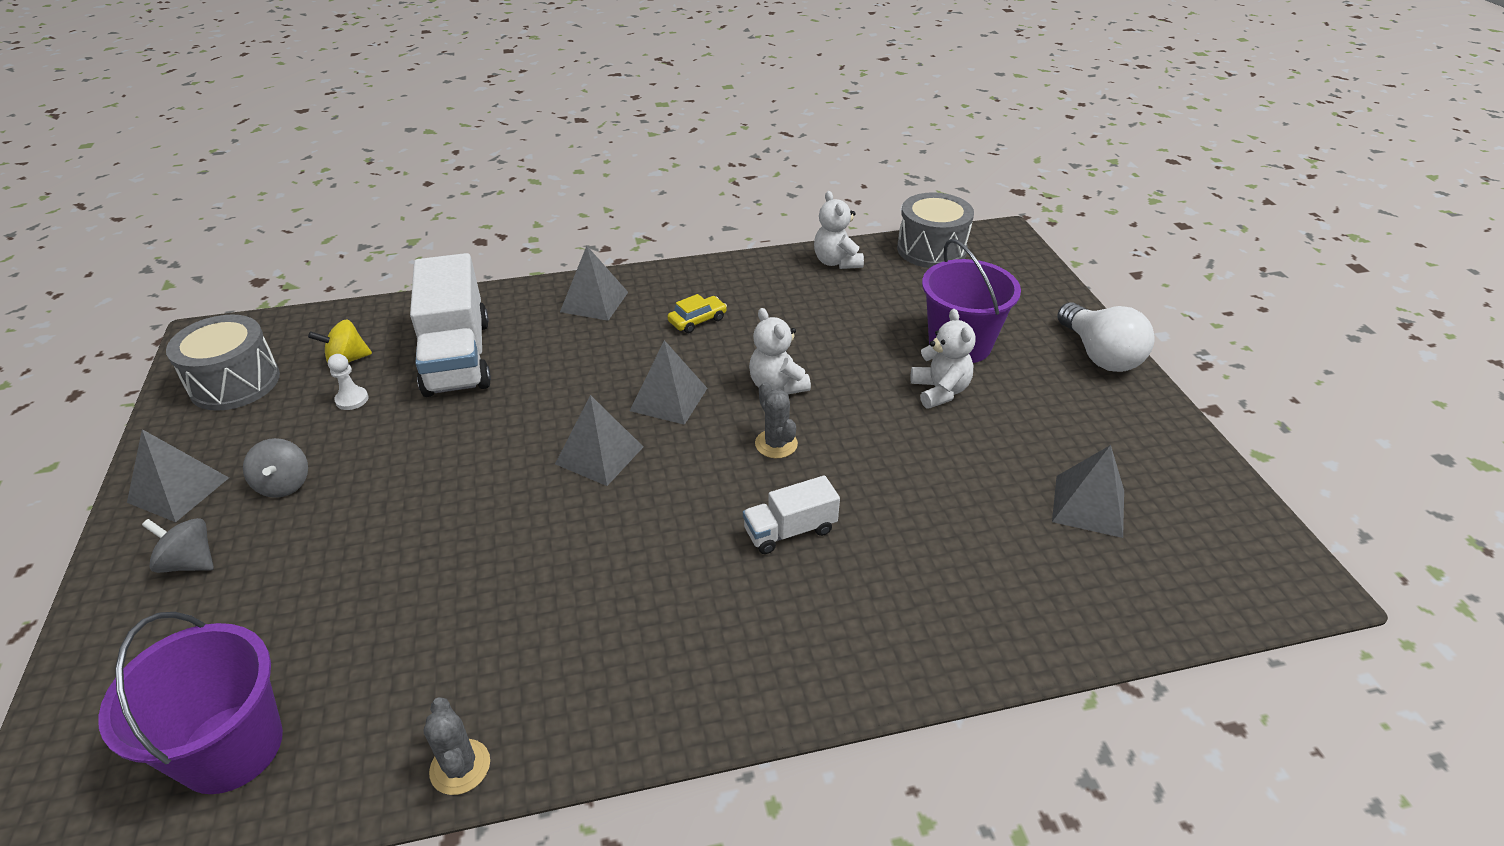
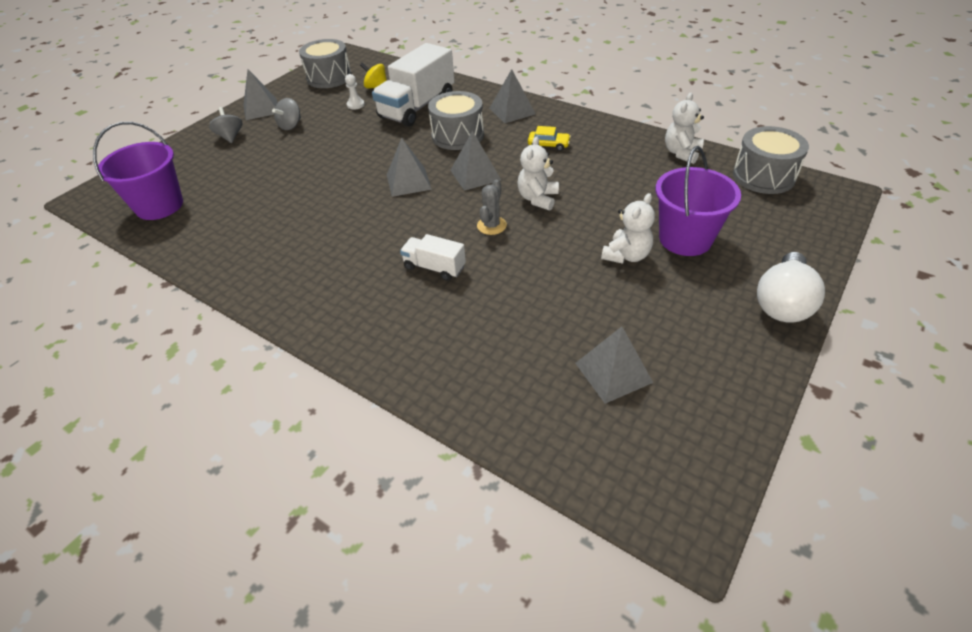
camera: 50 degrees right, 5 degrees up
grey cactus [424,697,490,795] -> none
none -> grey drum [428,91,484,150]

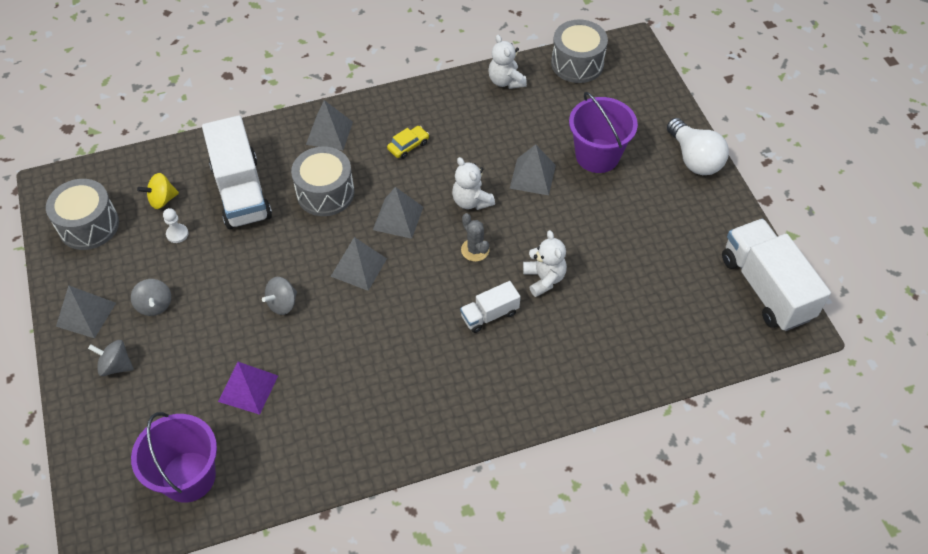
camera: 55 degrees left, 10 degrees up
grey pyramid [575,326,653,404] -> grey pyramid moved to [510,144,556,195]
white teddy bear [601,193,655,264] -> white teddy bear moved to [523,230,567,297]
none -> purple pyramid [218,362,278,415]
none -> grey spinning top [262,277,297,315]
none -> white truck [722,219,831,331]

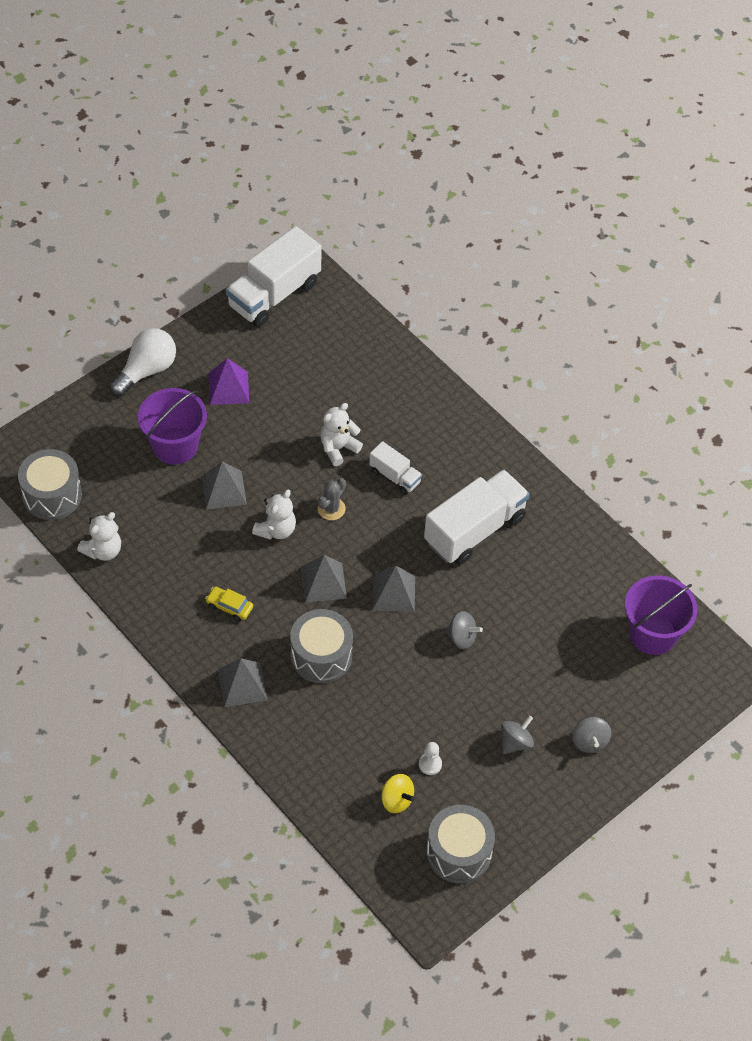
camera: 115 degrees left, 0 degrees up
grey pyramid [56,285,116,338] -> none
white truck [202,115,272,229] -> white truck moved to [424,470,530,565]
purple pyramid [218,362,278,415] -> purple pyramid moved to [209,358,249,405]

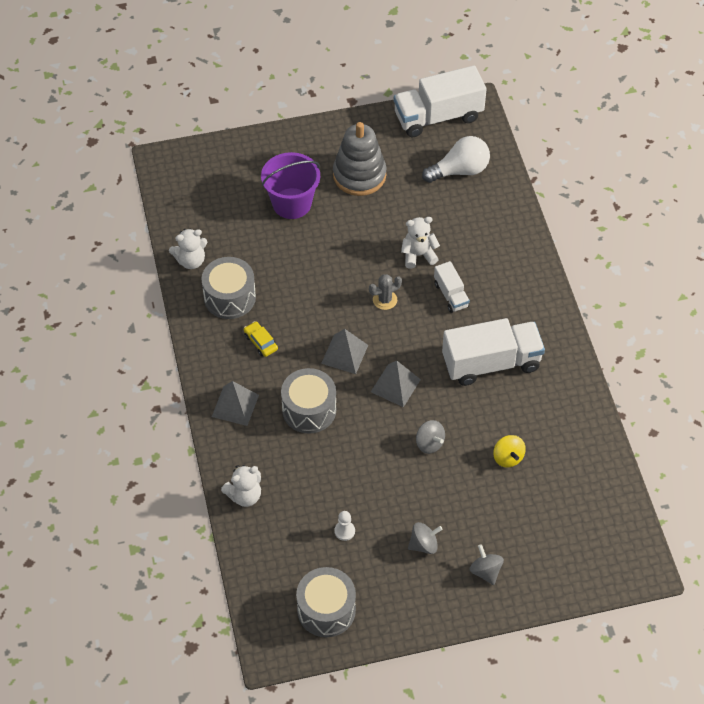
camera: 30 degrees right, 0 degrees up
grey drum [18,449,82,520] -> grey drum moved to [201,257,256,319]
white light bulb [110,328,176,396] -> white light bulb moved to [422,136,490,183]
grey pyramid [201,461,247,510] -> none
purple pyramid [209,358,249,405] -> grey stacking toy [333,122,387,196]
white teddy bear [252,490,296,540] -> white teddy bear moved to [221,465,261,507]
yellow spinning top [381,774,415,813] -> yellow spinning top moved to [493,435,526,467]
grey spinning top [573,717,611,753] -> grey spinning top turned 135 degrees clockwise [470,544,504,585]
purple bucket [625,575,697,655] -> none

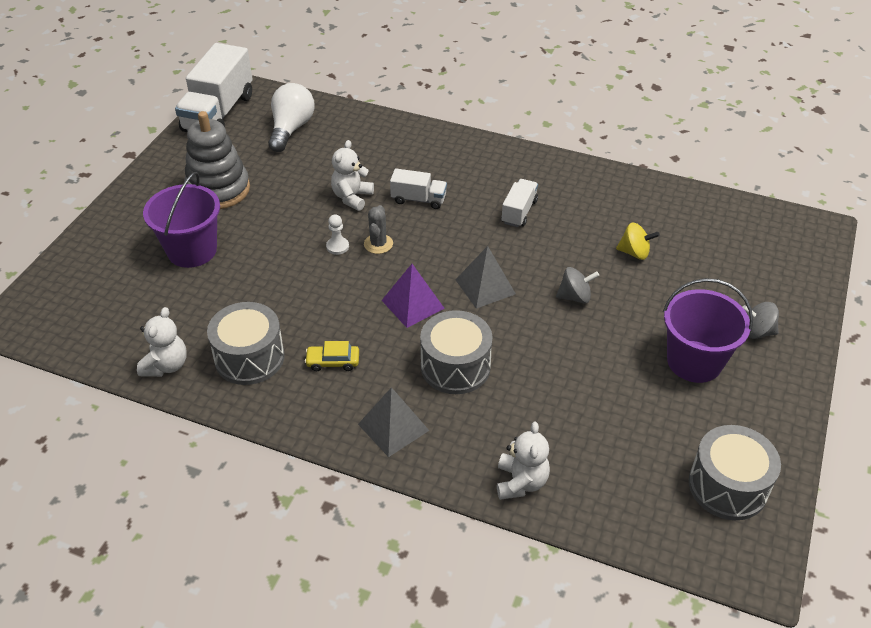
camera: 55 degrees left, 10 degrees down
grey pyramid [321,329,368,374] -> purple pyramid [382,264,445,328]
white pawn [334,511,355,541] -> white pawn moved to [326,214,349,255]
grey spinning top [408,522,443,554] -> purple bucket [663,278,753,383]
white truck [442,318,545,386] -> white truck [502,179,538,227], size x0.51

